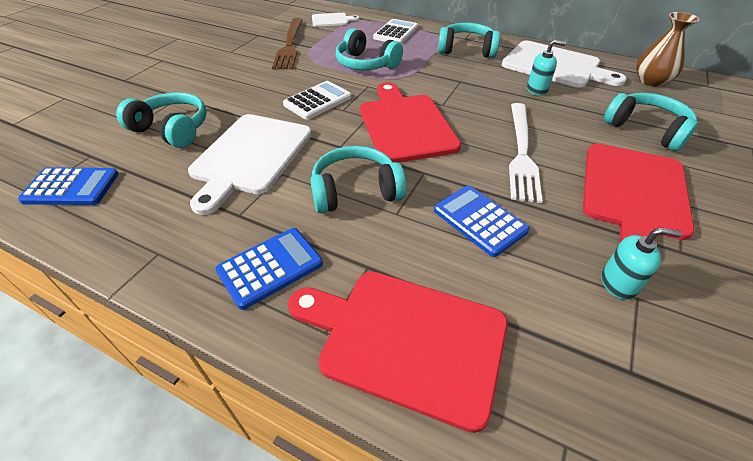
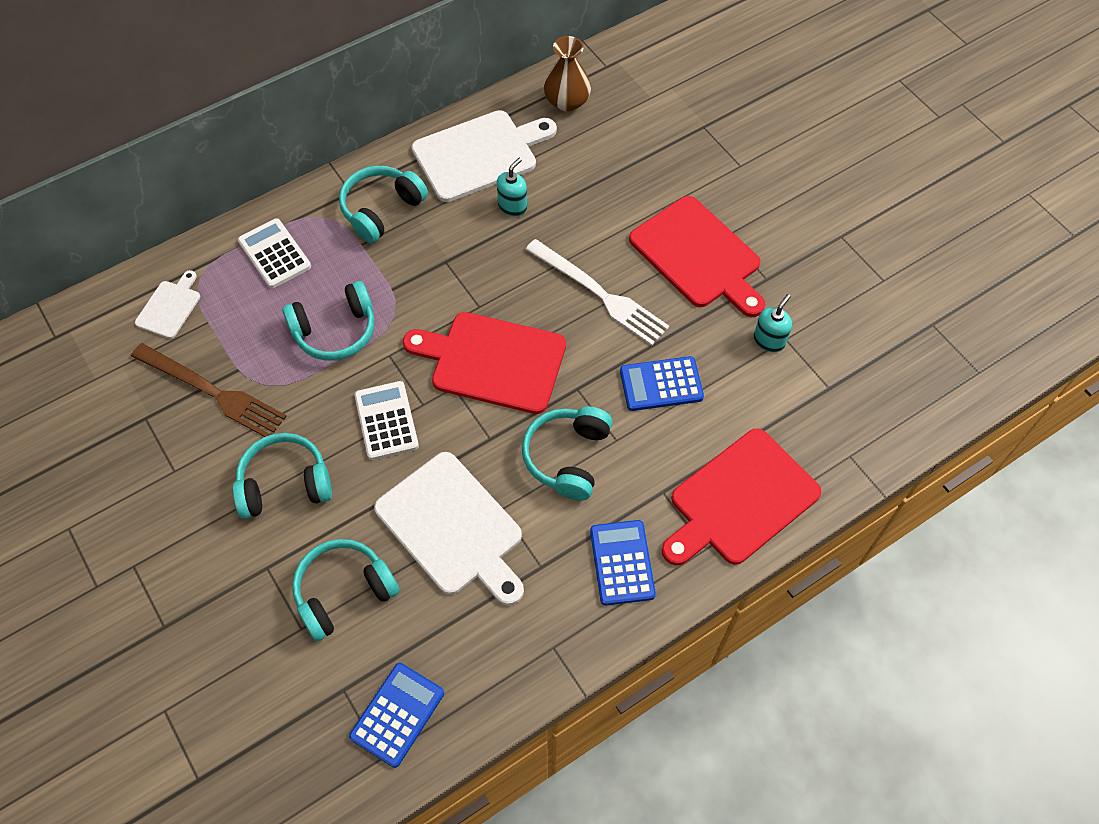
camera: 60 degrees left, 15 degrees up
turquoise headphones [604,93,698,151] -> turquoise headphones moved to [233,433,332,519]

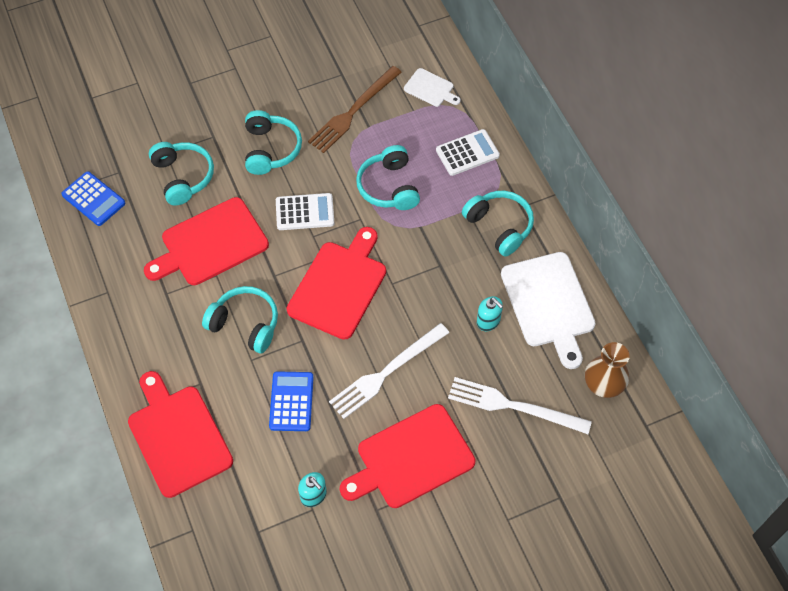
camera: 100 degrees right, 0 degrees up
white cutting board [374,452,524,606] -> red cutting board [144,197,269,285]
blue calculator [590,520,656,605] -> none
none -> white fork [448,377,592,434]

